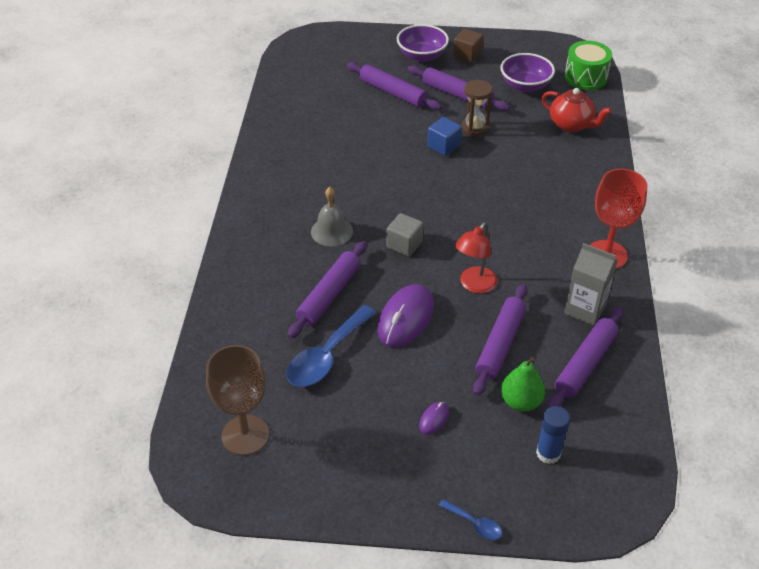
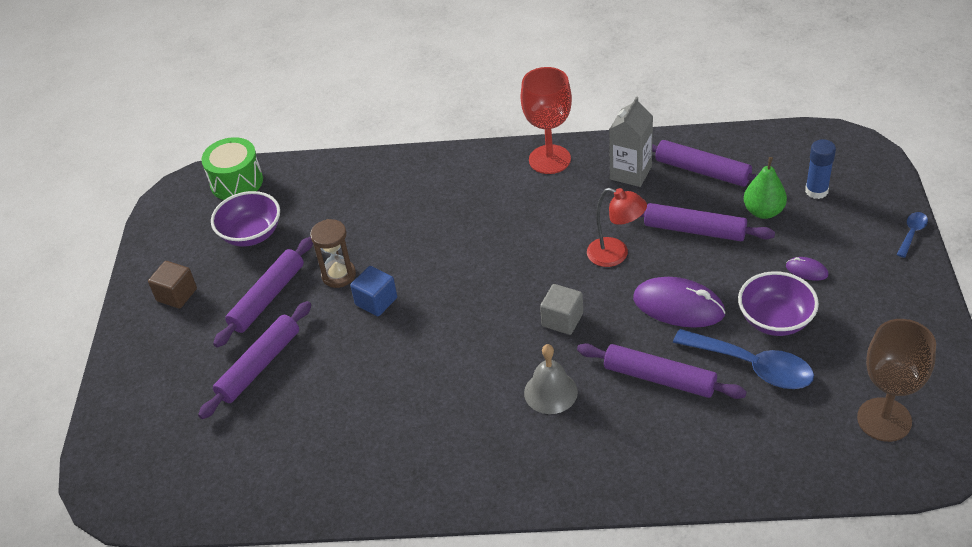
camera: 90 degrees left, 0 degrees up
purple bowl [397,24,449,62] -> purple bowl moved to [738,271,819,336]
red teapot [541,88,612,132] -> none

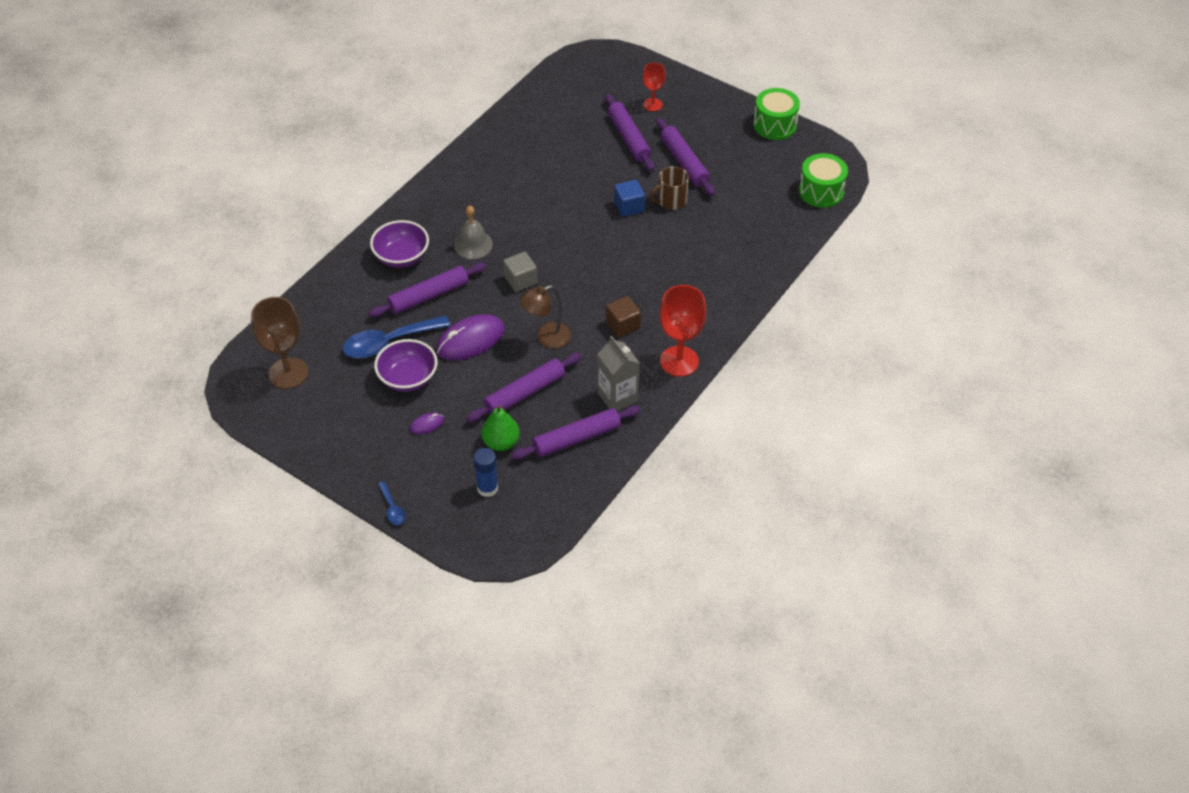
camera: 120 degrees right, 5 degrees up
brown cube [148,261,197,309] -> brown cube moved to [606,296,641,338]
purple bowl [211,191,280,247] -> purple bowl moved to [370,220,429,268]
brown hourglass [310,219,356,288] -> brown mug [650,166,689,210]
red lamp [587,188,647,267] -> brown lamp [519,285,571,348]
none -> red goblet [643,63,666,111]
none -> green drum [753,88,800,140]

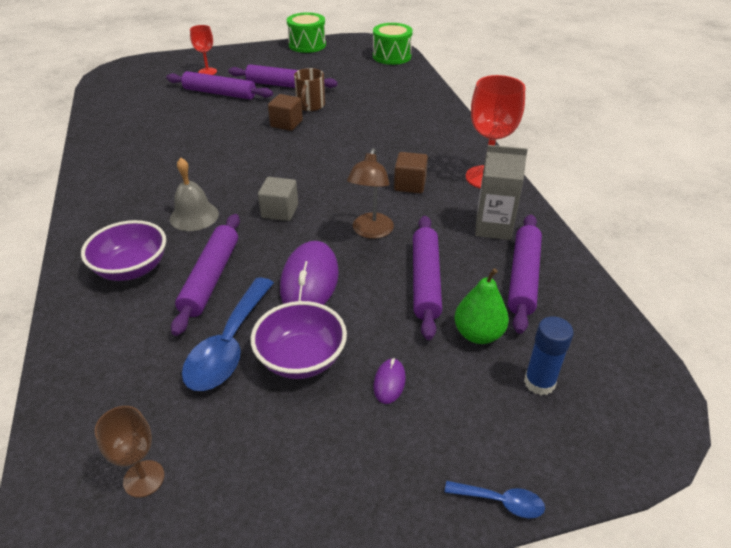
camera: 50 degrees left, 10 degrees down
brown goblet [251,297,308,389] -> brown goblet [95,406,165,498], size x0.58
blue cube [614,180,645,217] -> brown cube [268,94,303,131]

